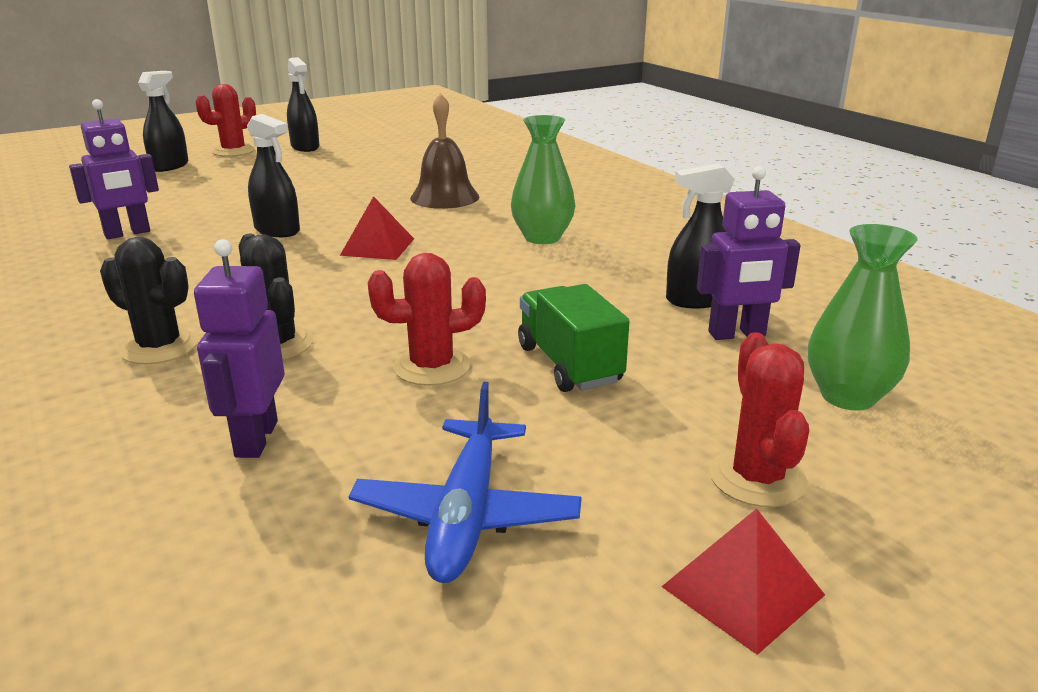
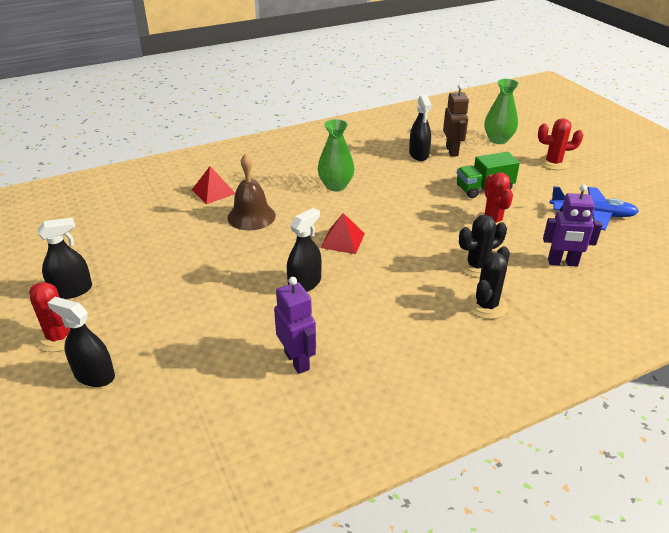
camera: 85 degrees left, 10 degrees up
red pyramid [661,508,825,655] -> red pyramid moved to [192,166,235,204]
purple robot [697,166,801,340] -> brown robot [443,84,469,157]

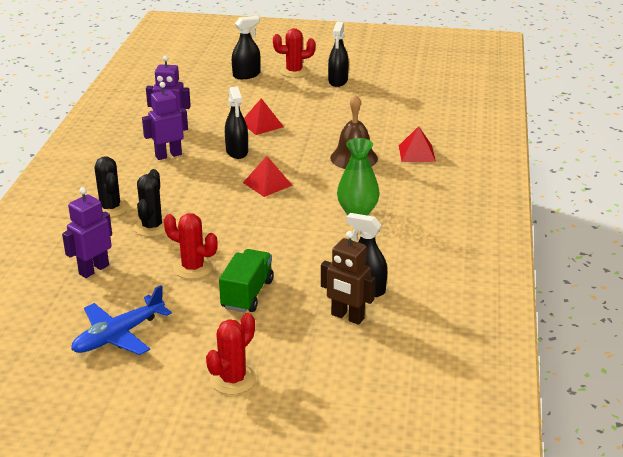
camera: 125 degrees right, 5 degrees down
green vase [484,79,519,144] -> none
none -> purple robot [142,82,188,160]
none -> red pyramid [244,98,284,135]

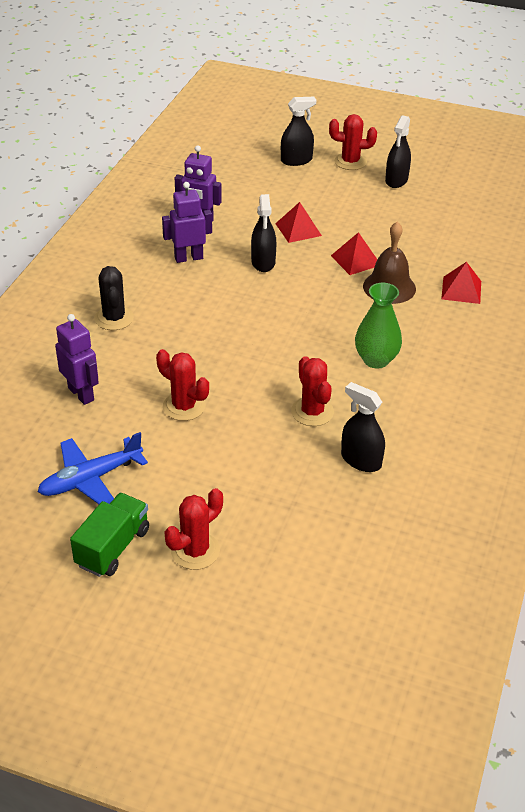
camera: 10 degrees right, 10 degrees up
purple robot [62,187,112,278] -> purple robot turned 90 degrees clockwise [55,314,99,405]
black cactus [133,169,166,237] -> none
green truck [219,249,274,313] -> green truck moved to [70,493,149,577]
red pyramid [243,156,293,197] -> red pyramid moved to [331,232,377,275]
brown robot [321,231,375,325] -> none
none -> red cactus [291,356,334,426]

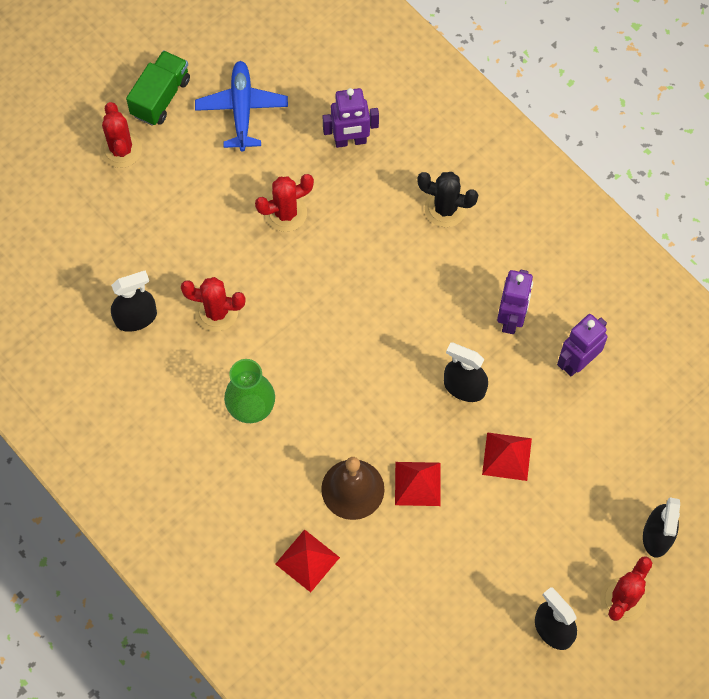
camera: 120 degrees right, 25 degrees up
green truck [70,493,149,577] -> green truck turned 120 degrees counterclockwise [126,51,190,126]

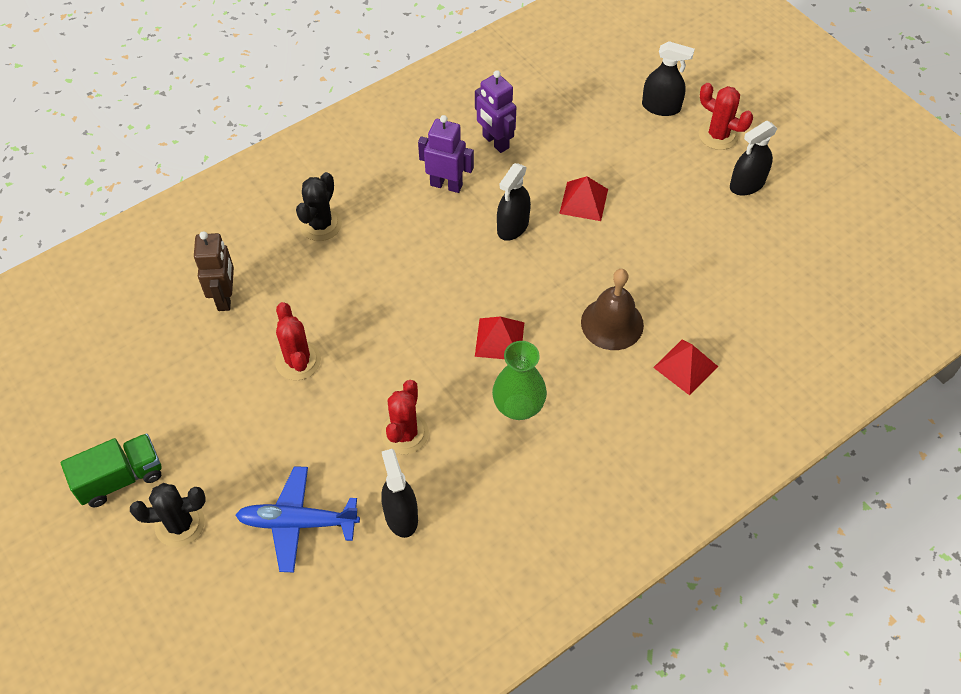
camera: 85 degrees left, 10 degrees down
red cactus [101,102,142,168] -> black cactus [130,483,206,547]
green truck [126,51,190,126] -> green truck turned 120 degrees clockwise [61,433,162,507]
blue plane [195,61,288,151] -> blue plane moved to [236,466,360,572]
purple robot [323,88,379,148] -> brown robot [194,231,234,311]
red pyramid [395,462,441,506] -> red pyramid moved to [475,317,524,359]

